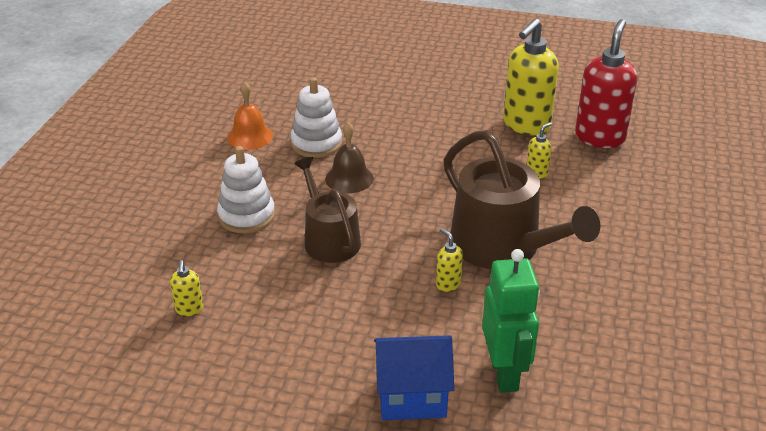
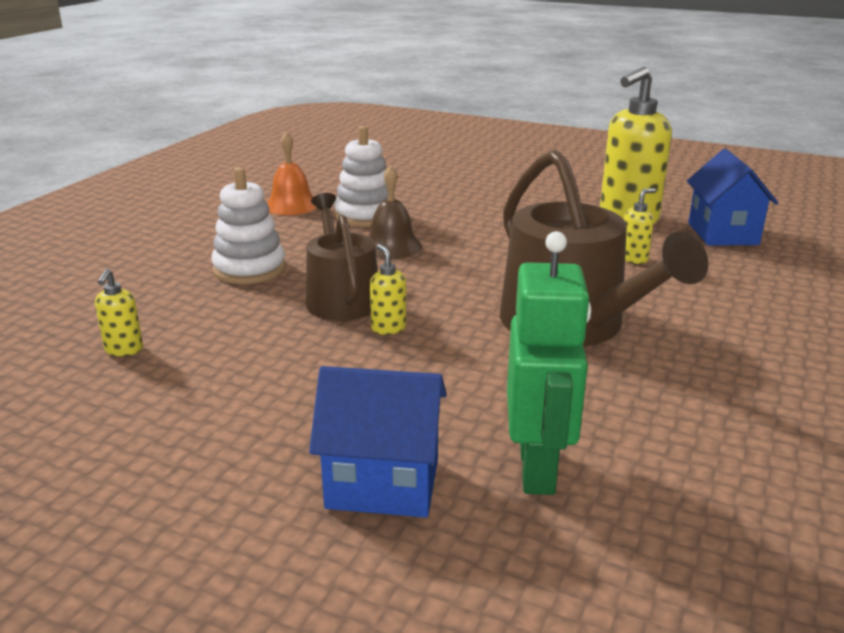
camera: 10 degrees right, 10 degrees down
yellow soap dispenser [436,228,463,292] -> yellow soap dispenser moved to [370,244,406,335]
red soap dispenser [575,19,637,148] -> blue house [687,149,778,246]

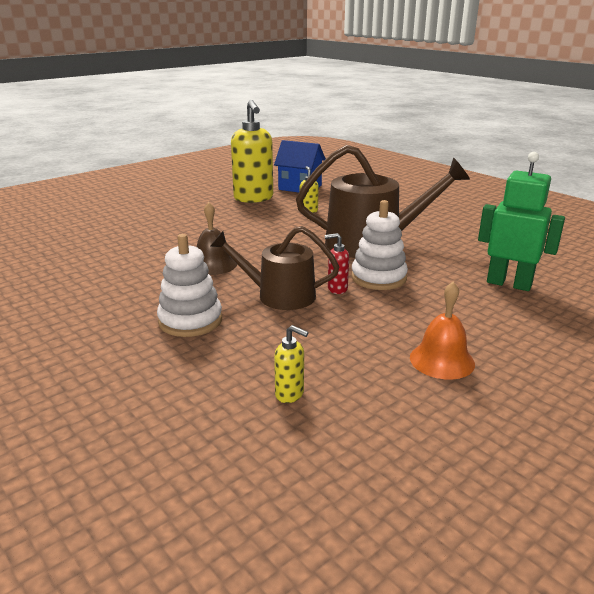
camera: 65 degrees left, 0 degrees up
orange bell [267,132,317,215] -> orange bell moved to [410,282,475,380]
blue house [309,366,447,518] -> none
white stacking toy [334,126,395,227] -> white stacking toy moved to [351,200,408,290]
yellow soap dispenser [370,244,406,335] -> red soap dispenser [325,233,349,294]

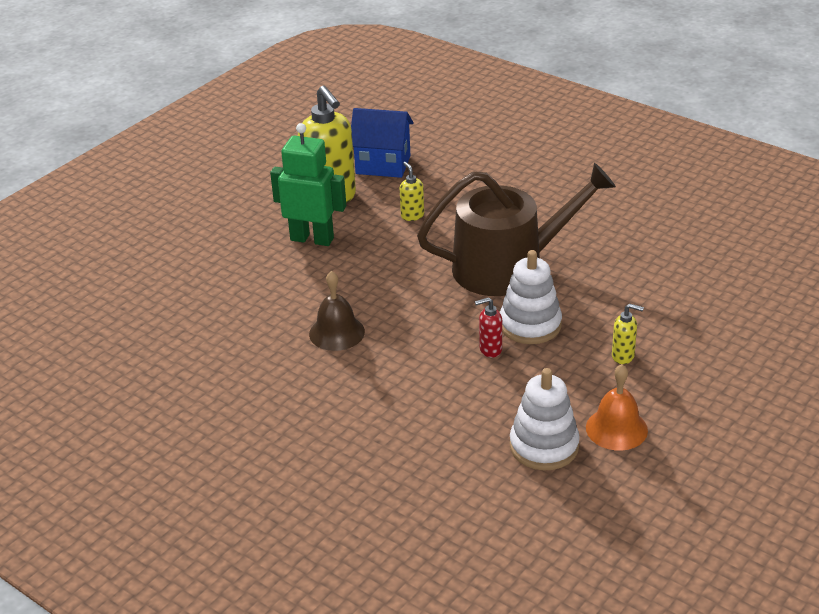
camera: 10 degrees left, 10 degrees up
white stacking toy [157,234,222,337] -> white stacking toy moved to [510,368,580,470]
brown watering can [210,226,339,310] -> none
yellow soap dispenser [274,325,309,403] -> yellow soap dispenser moved to [612,304,644,364]
green robot [478,152,565,291] -> green robot moved to [270,123,346,246]

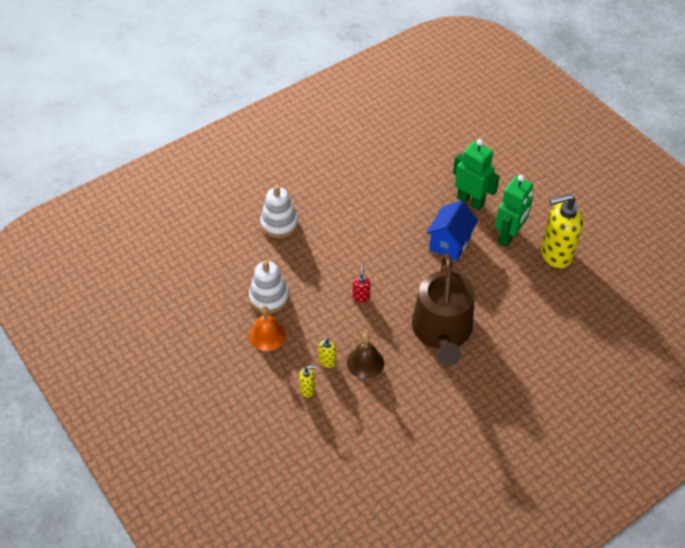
camera: 105 degrees right, 15 degrees up
brown bell [309,271,365,351] -> brown bell moved to [347,333,384,379]
blue house [351,108,414,178] -> blue house moved to [426,200,478,261]
yellow soap dispenser [400,162,424,221] -> yellow soap dispenser moved to [299,366,317,397]
white stacking toy [500,250,562,344] -> white stacking toy moved to [260,186,298,238]
none -> green robot [453,139,500,210]

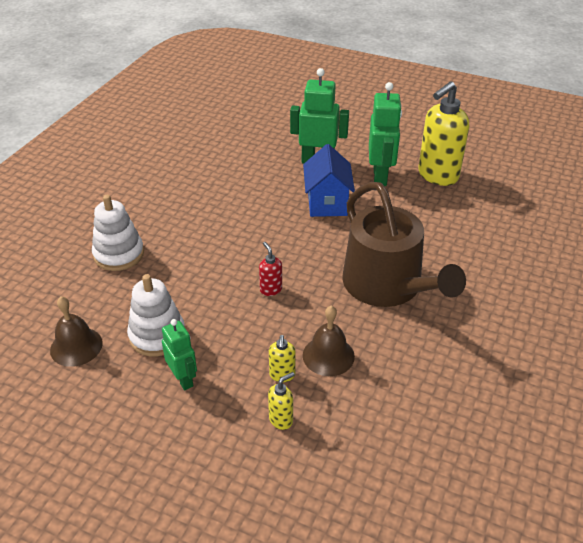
camera: 30 degrees left, 10 degrees down
orange bell [249,306,286,351] -> green robot [162,319,197,390]
none -> brown bell [50,296,103,367]

